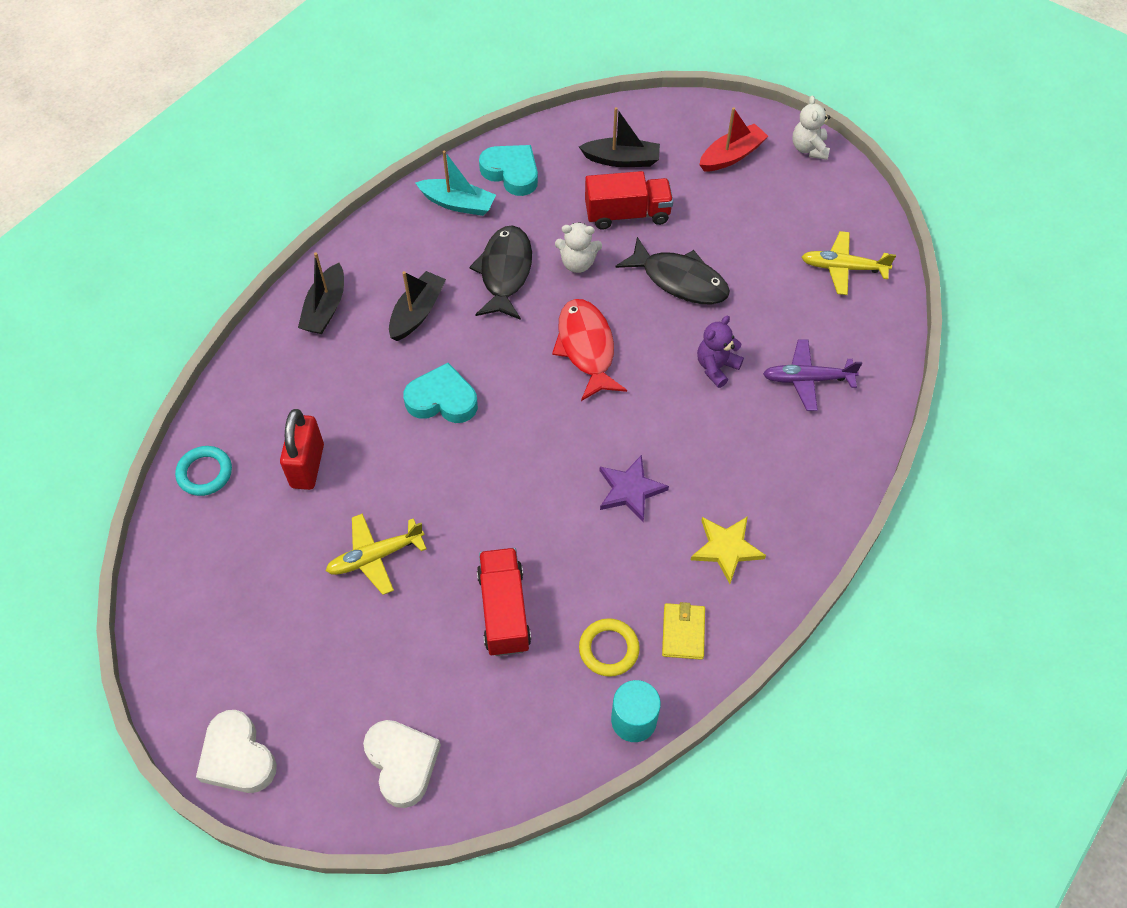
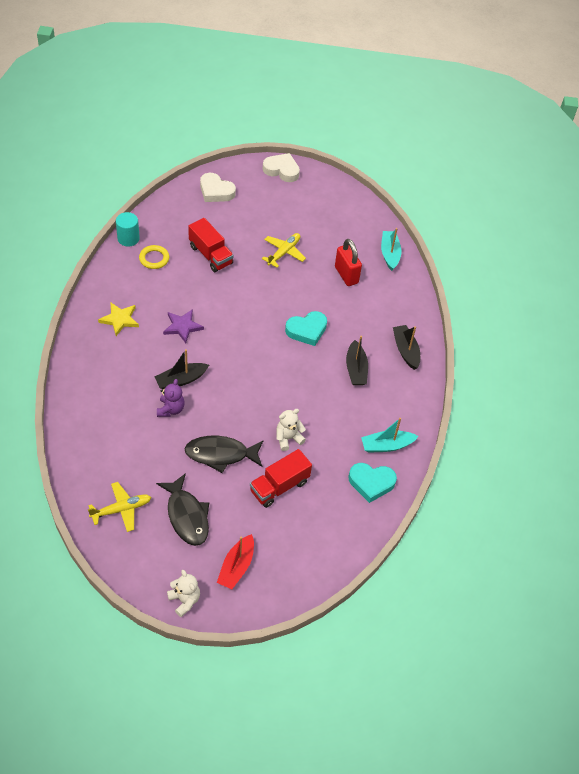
camera: 145 degrees right, 5 degrees down
turquoise ring [175,446,232,496] -> turquoise boat [381,228,401,271]
black fish [469,226,532,320] -> black fish moved to [156,473,209,546]
red fish [552,299,627,401] -> none
black boat [579,107,660,167] -> black boat moved to [154,349,209,389]
yellow wallet [662,602,705,660] -> none
purple plane [763,340,862,411] -> none

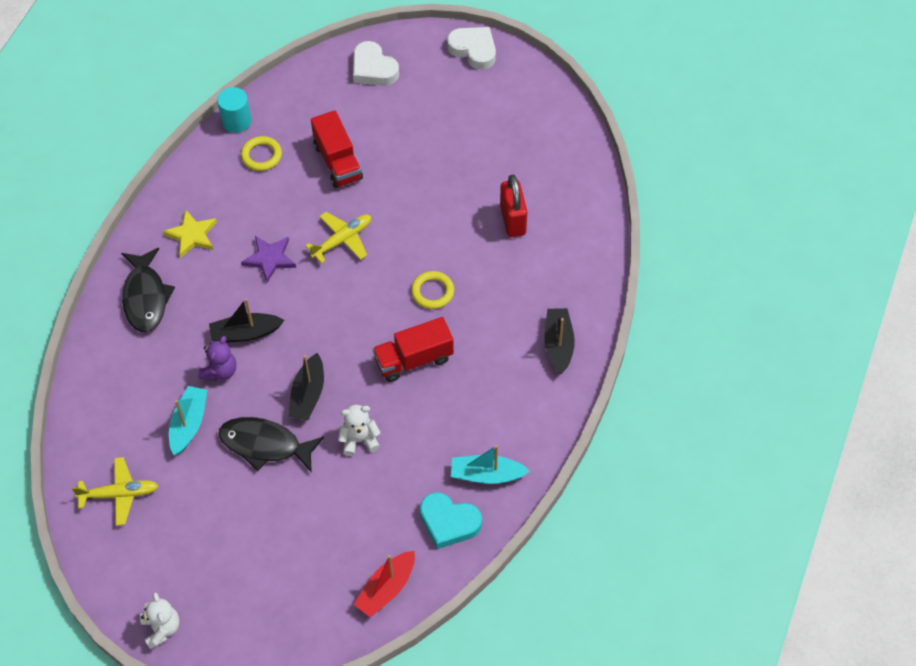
camera: 20 degrees right, 5 degrees up
black fish [156,473,209,546] -> black fish moved to [121,248,175,333]
red boat [217,534,254,589] -> red boat moved to [354,551,415,618]
red truck [250,449,312,508] -> red truck moved to [373,317,454,382]
yellow plane [262,233,306,268] -> yellow plane moved to [305,212,371,264]
turquoise heart [285,311,327,346] -> yellow ring [411,271,454,309]
black boat [346,336,368,385] -> black boat moved to [288,353,324,421]
turquoise boat [381,228,401,271] -> turquoise boat moved to [169,386,207,455]

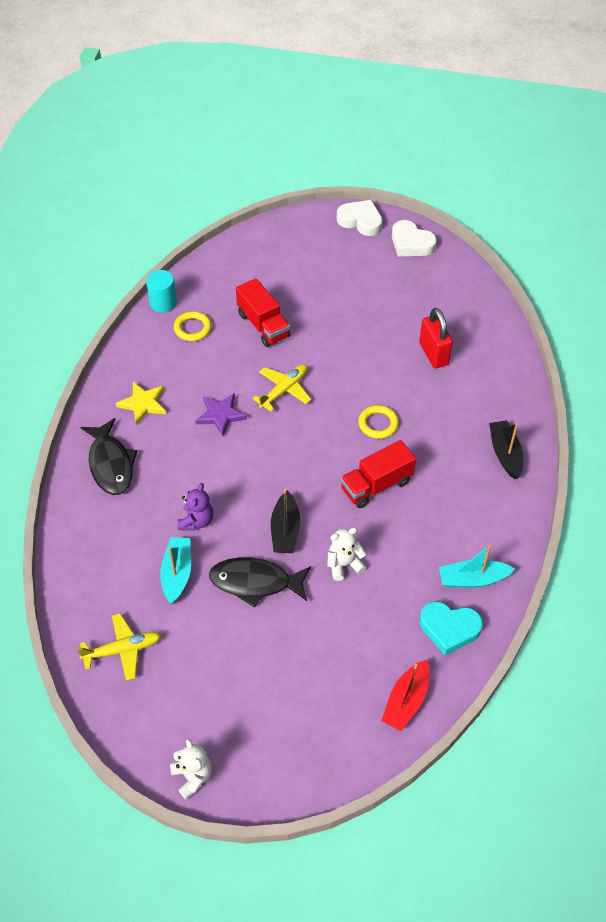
camera: 10 degrees left, 5 degrees down
black boat [209,298,284,343] -> none
white heart [353,41,399,86] -> white heart moved to [392,220,437,256]

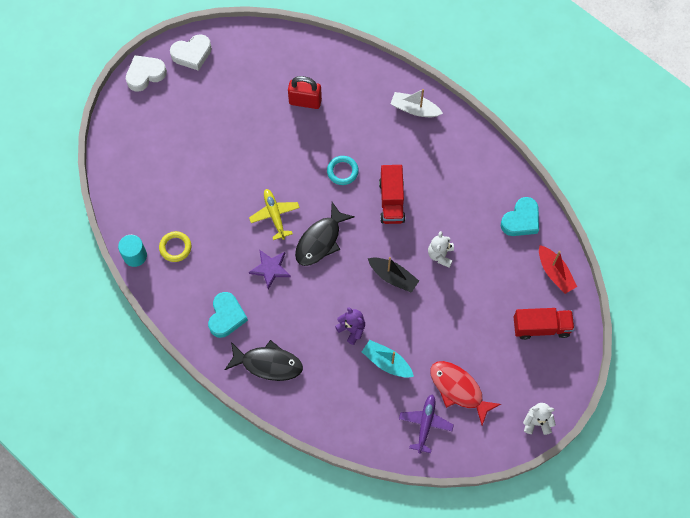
camera: 60 degrees left, 15 degrees up
yellow plane [77,613,161,681] -> purple plane [399,395,454,453]
yellow star [116,382,166,425] -> turquoise heart [208,292,248,338]
black fish [209,557,311,607] -> black fish moved to [295,202,355,266]
red truck [236,278,290,347] -> red truck moved to [514,308,575,340]
yellow ring [358,405,399,439] -> turquoise ring [327,156,359,185]
turquoise boat [439,545,515,588] -> none
black boat [489,420,524,479] -> white boat [390,89,443,117]
none -> red fish [430,361,501,425]

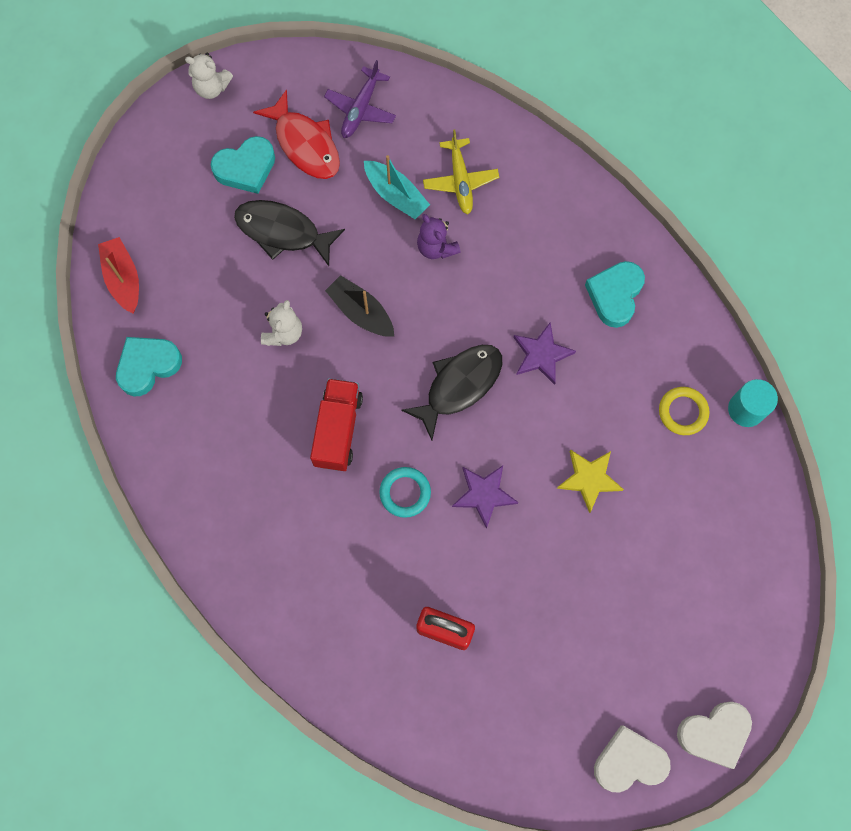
camera: 170 degrees left, 5 degrees up
black fish [225,340,303,381] -> black fish moved to [234,200,345,266]
yellow plane [249,189,300,240] -> yellow plane moved to [423,129,499,214]
white boat [390,89,443,117] -> none
red truck [514,308,575,340] -> none
none -> turquoise heart [211,136,275,194]
none -> purple star [452,465,519,529]
none -> yellow star [557,449,624,513]

